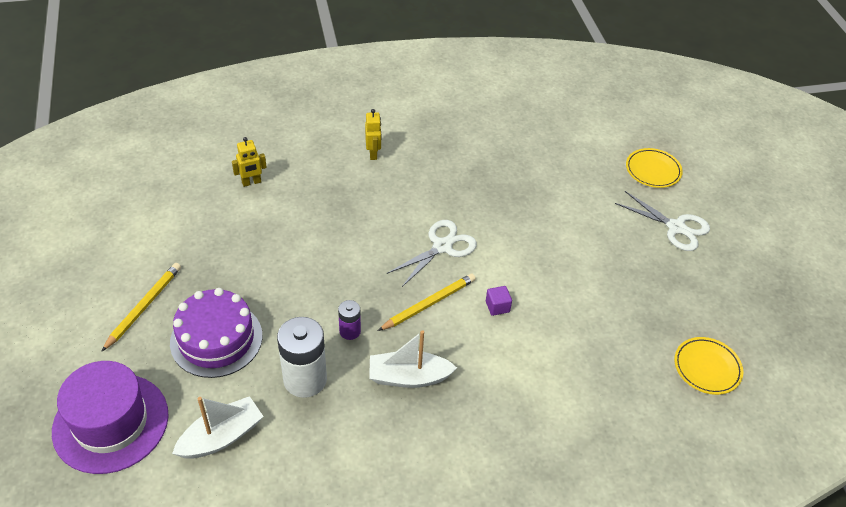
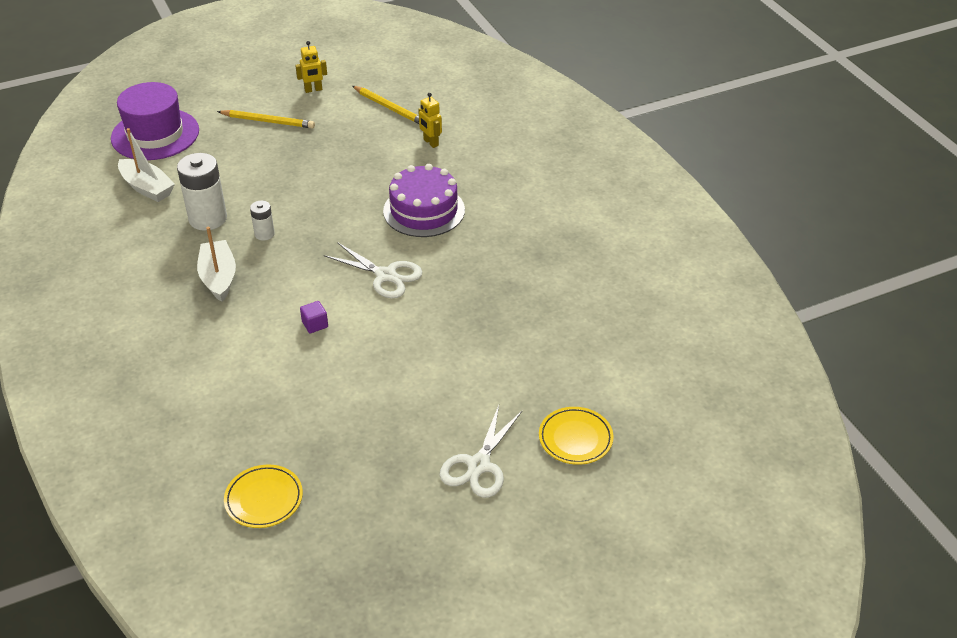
camera: 80 degrees right, 5 degrees down
purple cake [170,288,262,378] -> purple cake moved to [383,164,465,237]
purple battery [338,300,361,340] -> white battery [250,201,275,240]
yellow robot [365,109,382,160] -> yellow robot moved to [295,41,327,93]
yellow pencil [378,274,476,331] -> yellow pencil moved to [352,86,419,124]

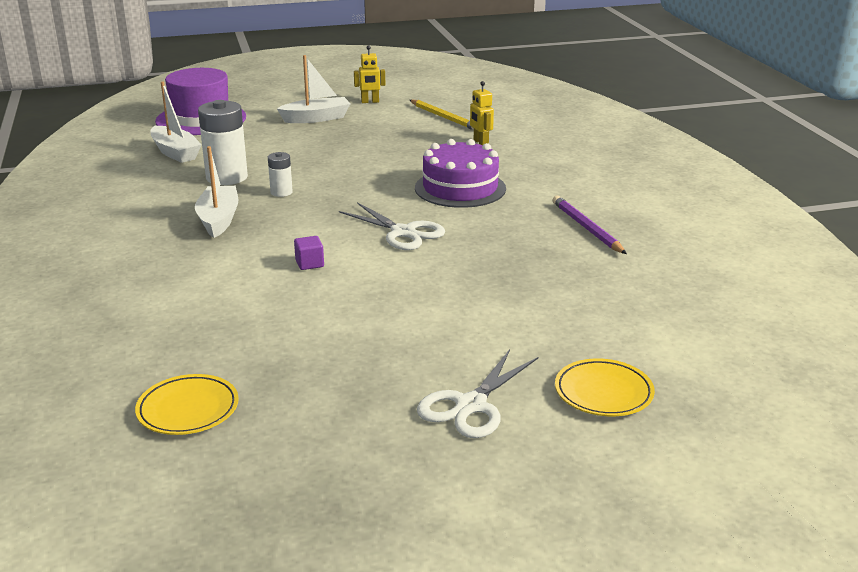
camera: 10 degrees right, 15 degrees down
yellow pencil [217,110,315,129] -> white boat [277,55,350,123]
none -> purple pencil [553,196,627,254]

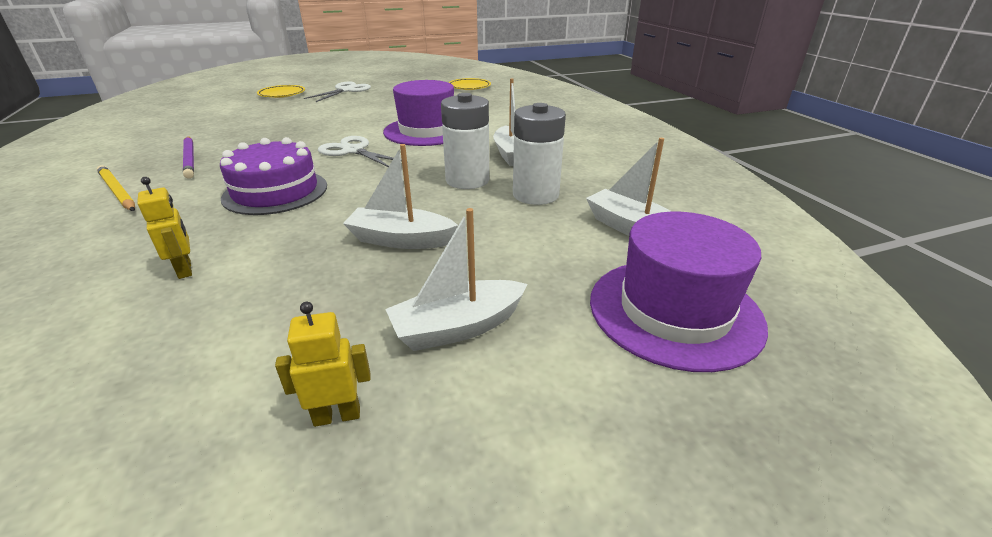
camera: 175 degrees right, 5 degrees up
white battery [268,152,293,197] -> white battery [441,93,489,189], size x1.94
purple cube [294,236,324,270] -> purple hat [383,80,454,146]
yellow pencil [410,100,474,130] -> yellow pencil moved to [97,165,135,211]
none -> white boat [343,144,458,249]

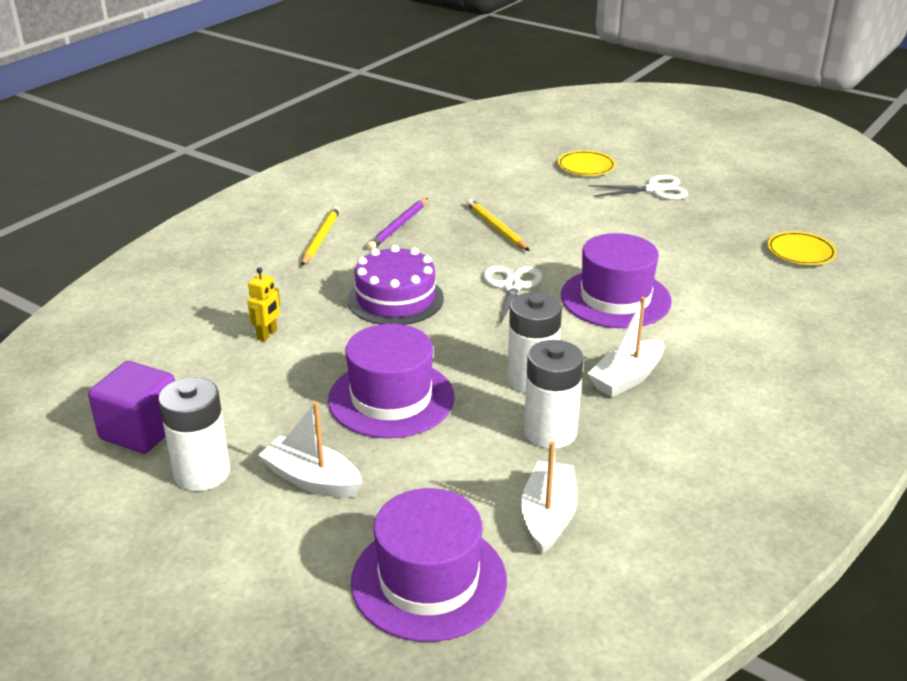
camera: 55 degrees right, 0 degrees up
yellow robot [275,302,371,427] -> white battery [158,377,230,491]
white boat [343,144,458,249] -> purple hat [328,324,454,438]
none -> purple cube [88,361,175,453]
none -> yellow pencil [467,199,530,251]

